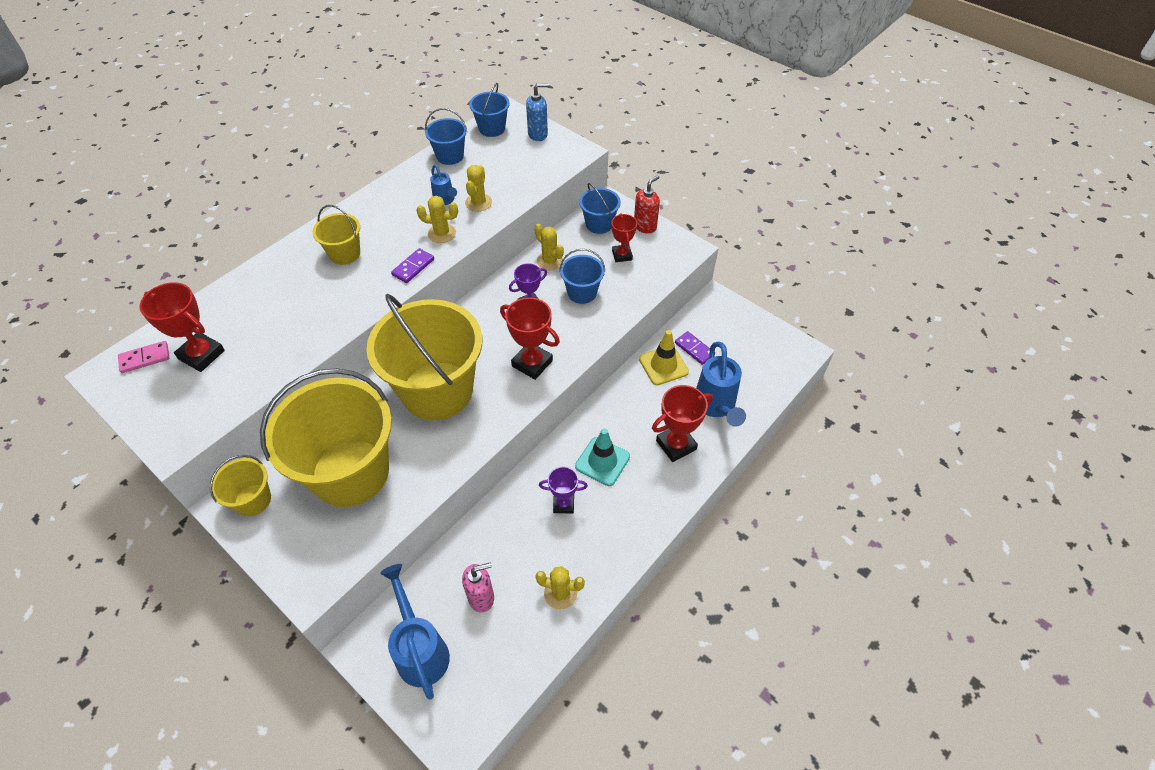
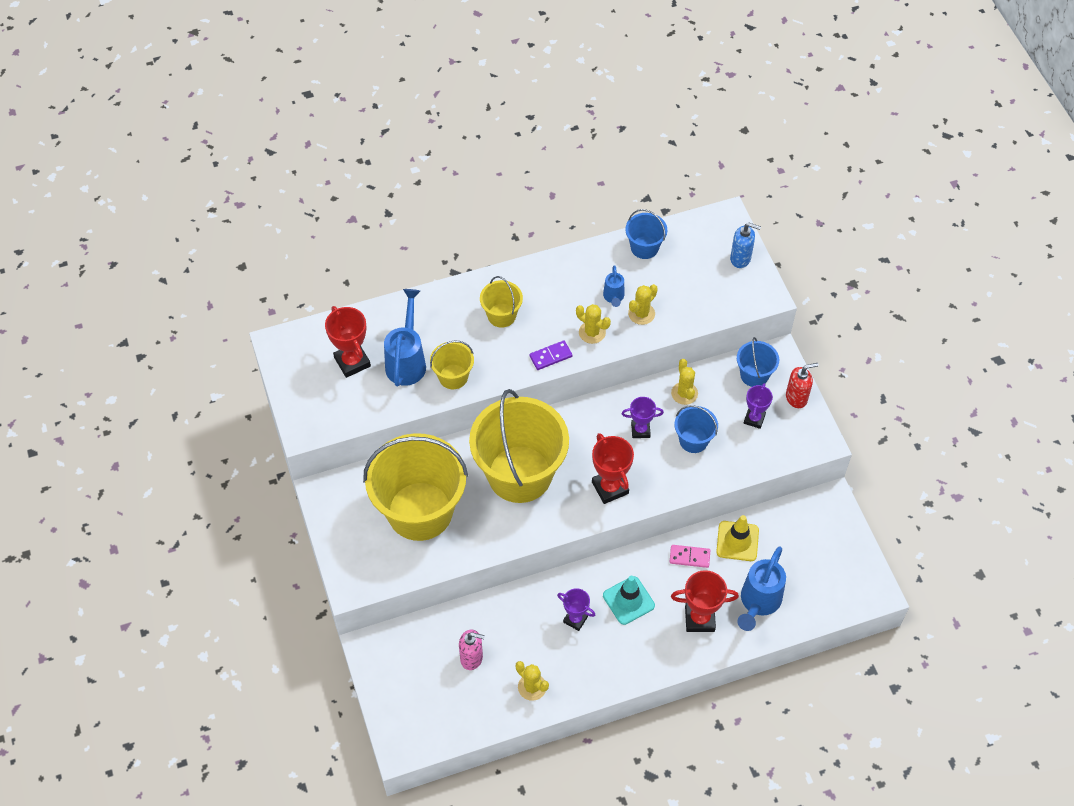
camera: 30 degrees right, 5 degrees up
pink domino [118,341,169,373] -> pink domino moved to [670,545,710,568]
yellow bucket [210,455,271,516] -> yellow bucket moved to [430,341,474,389]
blue watering can [380,564,450,700] -> blue watering can moved to [384,289,426,386]
blue bucket [469,83,510,137] -> none
red trophy [611,213,637,262] -> purple trophy [744,383,773,429]
purple domino [675,331,715,365] -> none

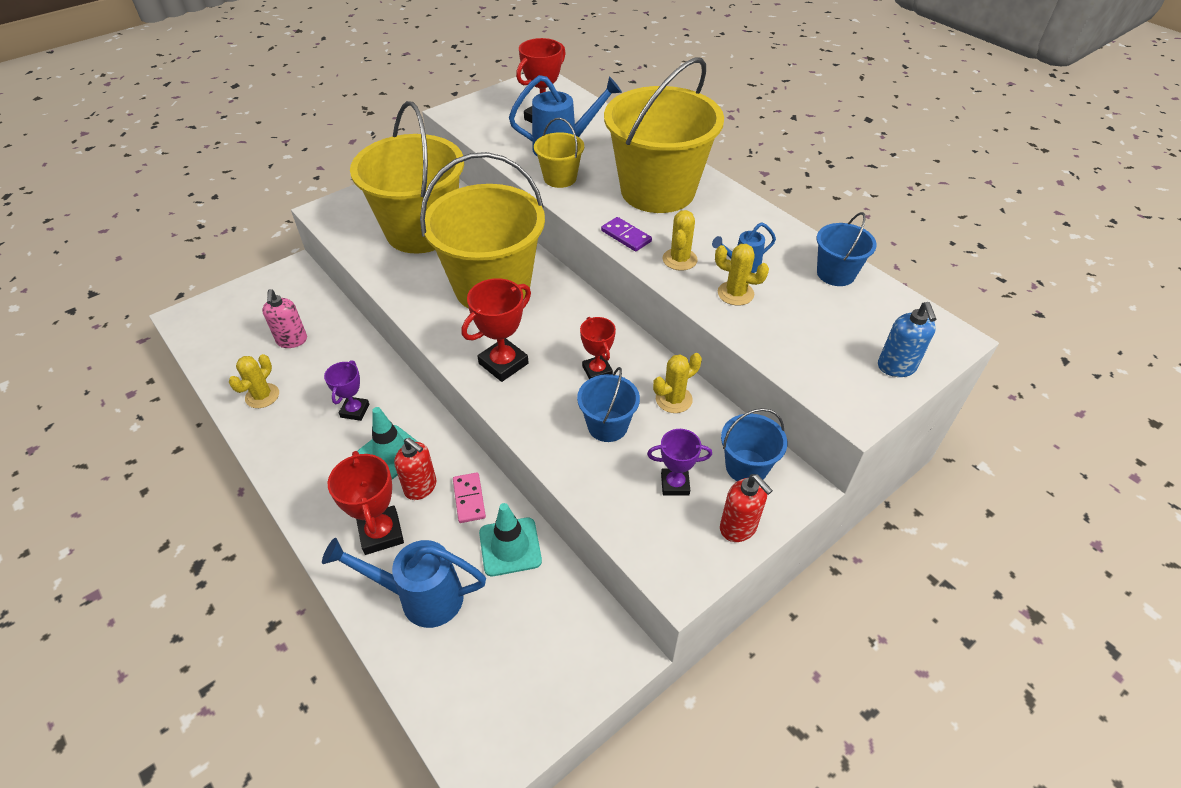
camera: 70 degrees right, 10 degrees down
yellow bucket [480,276,523,328] -> yellow bucket [604,57,724,213], size x2.21
purple trophy [622,397,664,438] -> red trophy [580,317,616,379]
yellow traffic cone [716,515,759,561] -> turquoise traffic cone [479,503,542,576]
none -> red soap dispenser [394,438,437,500]

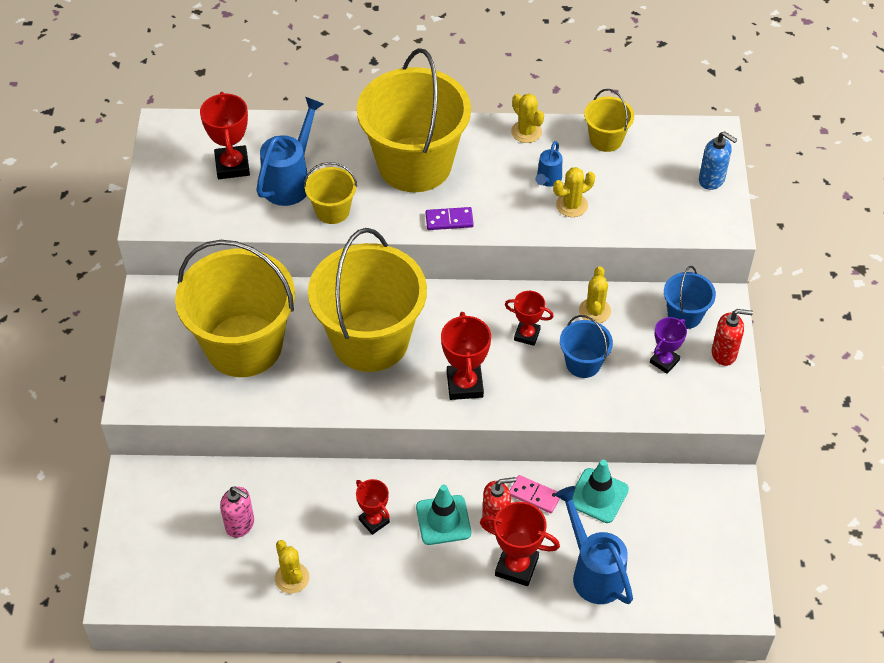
camera: 50 degrees left, 5 degrees up
blue watering can [322,538,486,628] -> blue watering can turned 105 degrees clockwise [555,486,633,604]
purple trophy [324,360,369,421] -> red trophy [356,479,390,535]
yellow cactus [663,210,698,271] -> yellow cactus moved to [511,93,544,143]
blue bucket [817,212,877,286] -> yellow bucket [584,89,634,152]

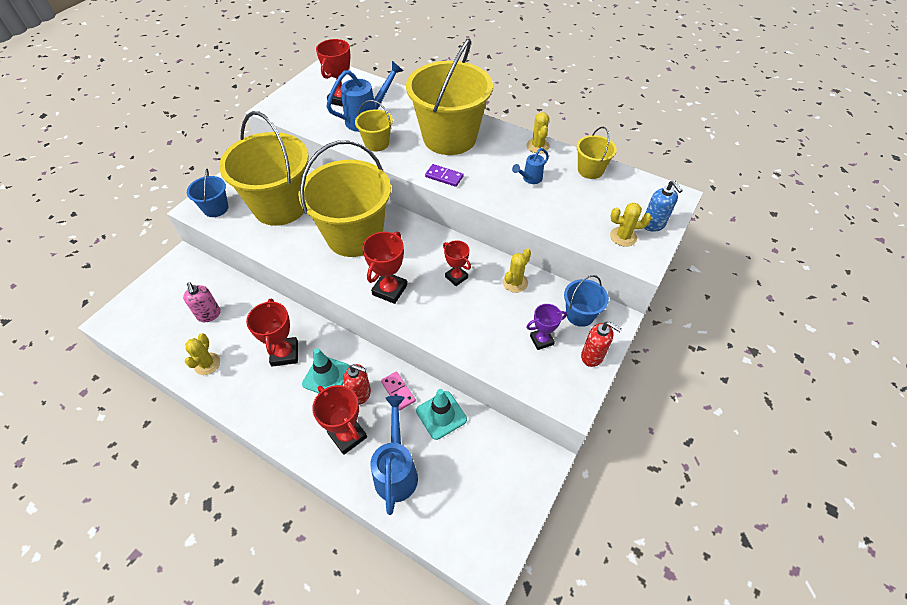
camera: 30 degrees right, 0 degrees up
red trophy [356,479,390,535] -> red trophy [246,298,298,367], size x1.54
yellow cactus [553,167,595,217] -> yellow cactus moved to [610,203,651,247]
blue bucket [560,315,613,378] -> blue bucket moved to [187,169,228,217]

